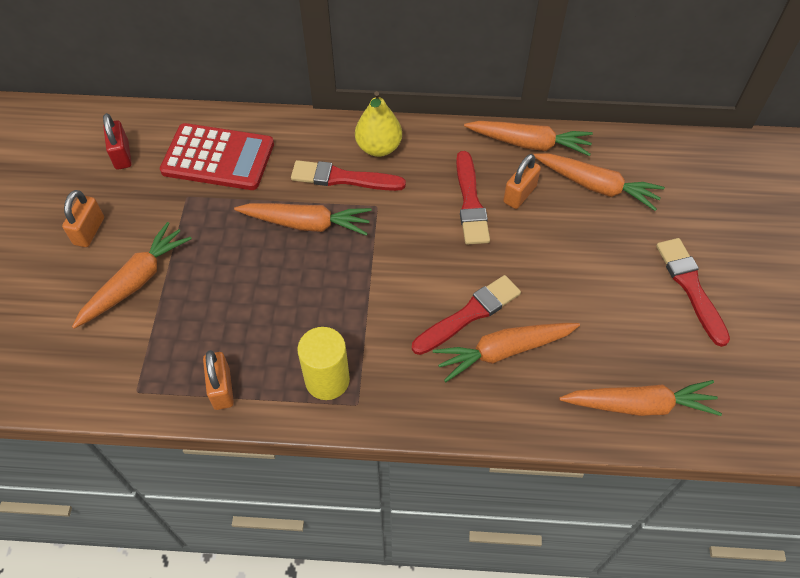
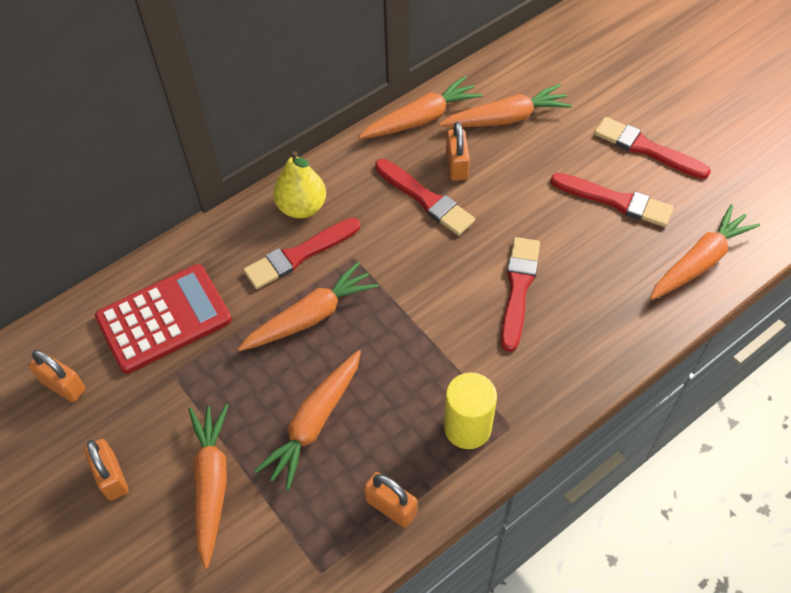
camera: 40 degrees left, 0 degrees up
red padlock [103,113,132,170] -> orange padlock [29,350,86,402]
orange carrot [433,323,580,382] -> orange carrot moved to [255,350,361,490]
none -> red brush [550,173,674,227]

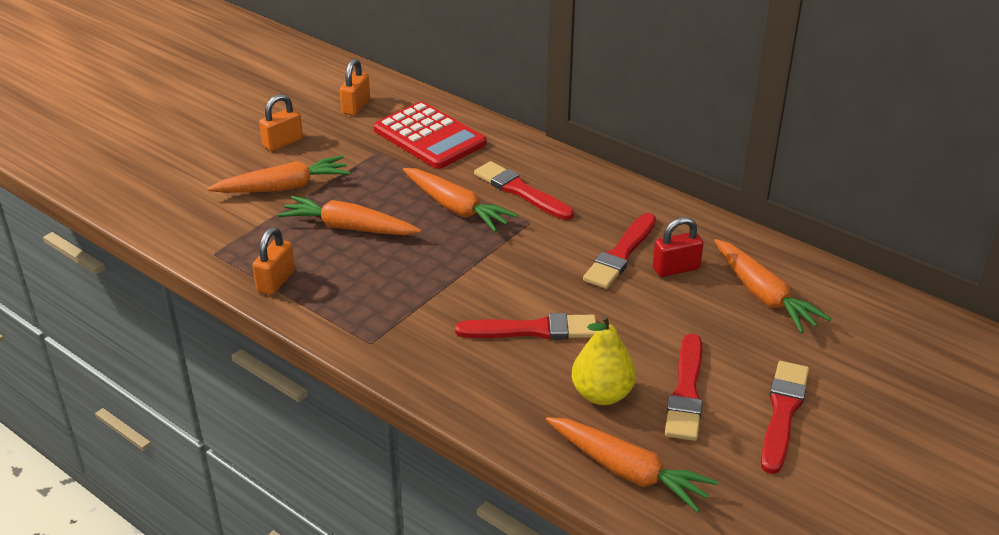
camera: 75 degrees right, 20 degrees down
yellow pear [273,151,326,218] -> yellow pear moved to [572,314,636,405]
orange carrot [358,76,482,139] -> none
yellow cylinder [444,373,497,449] -> none
orange padlock [446,122,470,181] -> red padlock [653,217,704,277]

